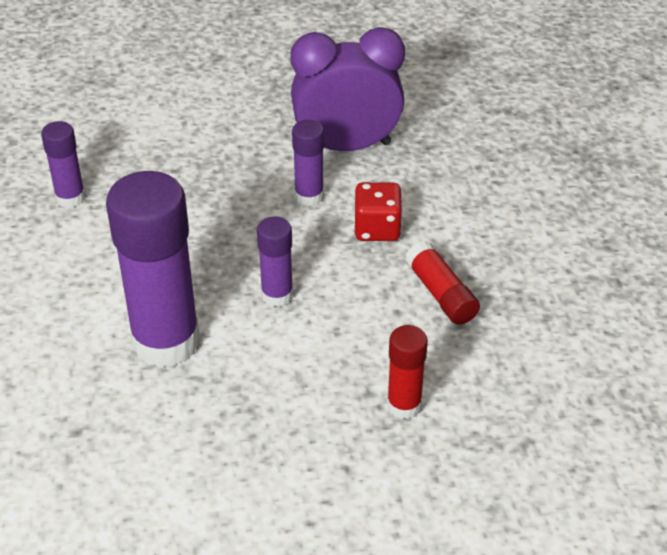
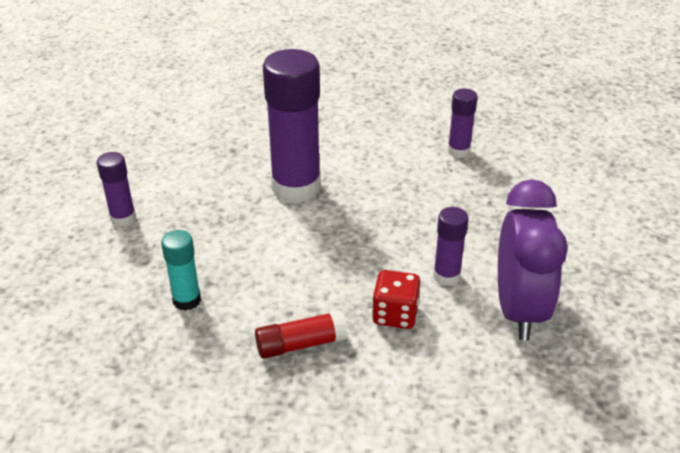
camera: 100 degrees right, 5 degrees down
purple glue stick [257,217,293,307] -> purple glue stick moved to [97,152,136,227]
red glue stick [387,325,428,419] -> turquoise glue stick [161,230,201,311]

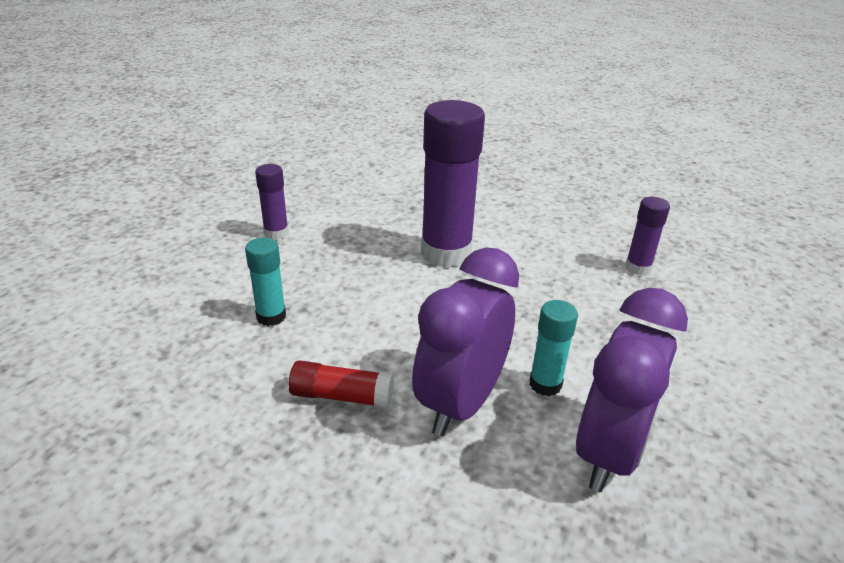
camera: 25 degrees right, 5 degrees down
red dice [372,270,421,329] -> purple clock [412,247,519,437]
purple glue stick [433,207,469,286] -> turquoise glue stick [529,300,578,396]

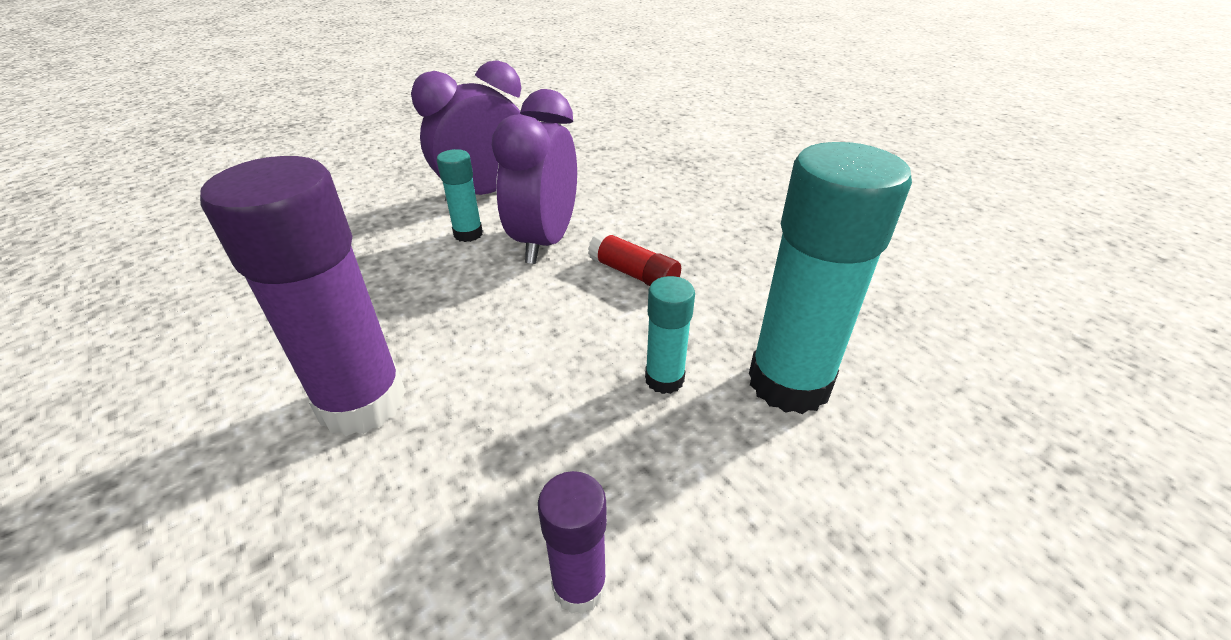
camera: 150 degrees left, 5 degrees up
purple clock [412,247,519,437] -> purple clock turned 135 degrees clockwise [492,89,577,264]
purple glue stick [625,197,670,276] -> none
none -> turquoise glue stick [749,142,912,414]

